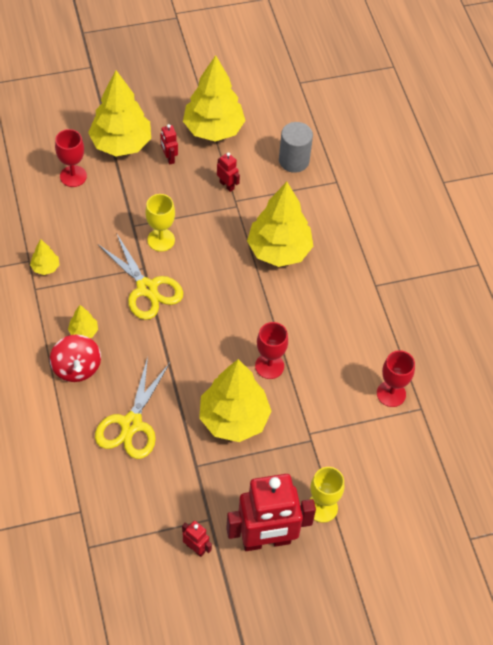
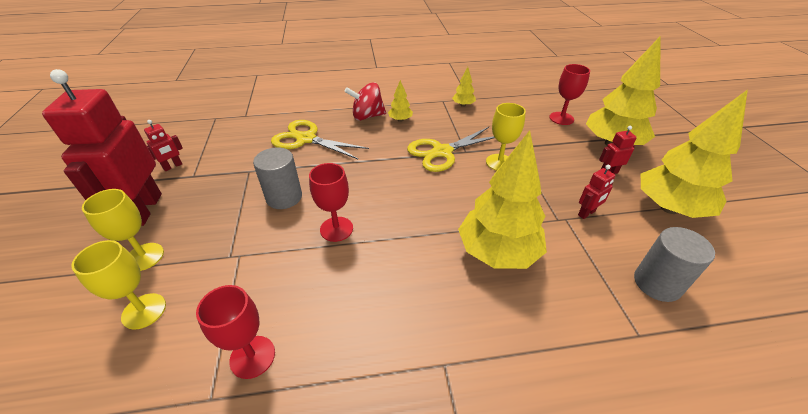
camera: 100 degrees right, 15 degrees down
yellow tree [199,359,271,442] -> grey cylinder [253,147,302,209]
none -> yellow goblet [71,240,166,330]

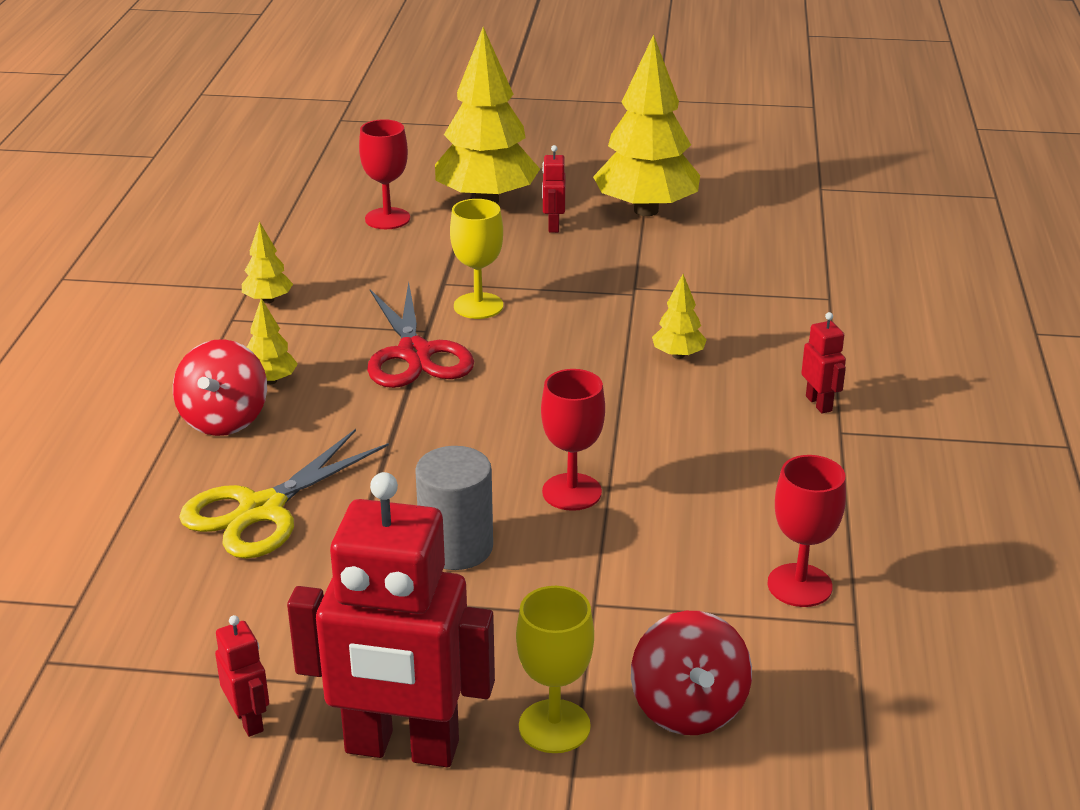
camera: 75 degrees left, 10 degrees down
yellow goblet [71,240,166,330] -> red spinning top [631,611,752,735]
yellow scissors [407,127,495,172] -> red scissors [367,282,474,388]
yellow tree [458,130,547,269] -> yellow tree [652,274,707,359], size x0.44
red robot [578,165,615,219] -> red robot moved to [801,312,846,413]
grey cylinder [634,227,715,302] -> none

